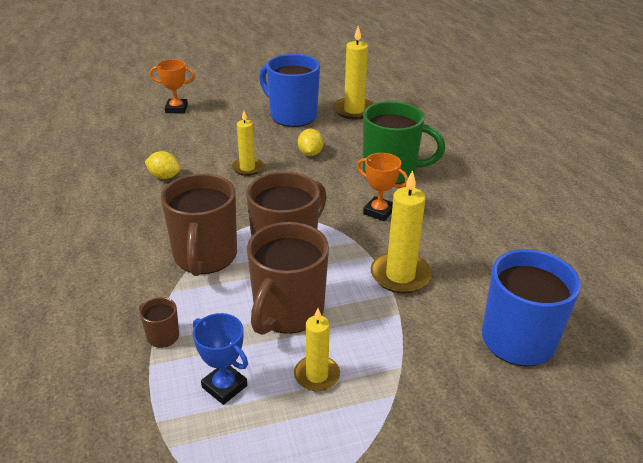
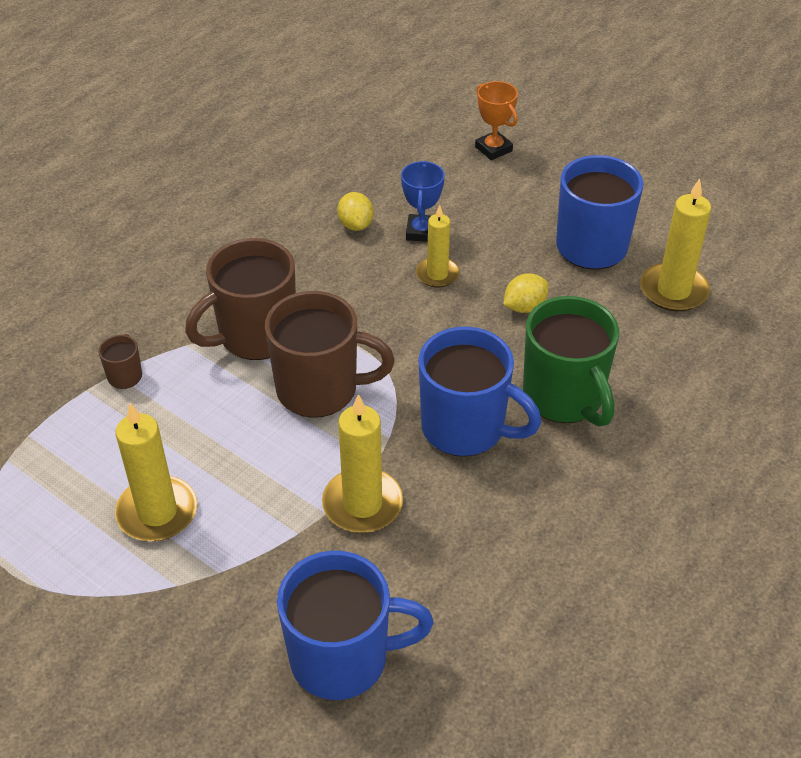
camera: 55 degrees right, 10 degrees up
blue trophy [193,313,248,405] -> blue trophy moved to [401,161,445,242]
brown mug [247,222,329,335] -> none
yellow candle [294,308,340,392] -> yellow candle [115,403,197,541], size x1.56
orange trophy [357,153,408,221] -> blue mug [418,327,541,457]

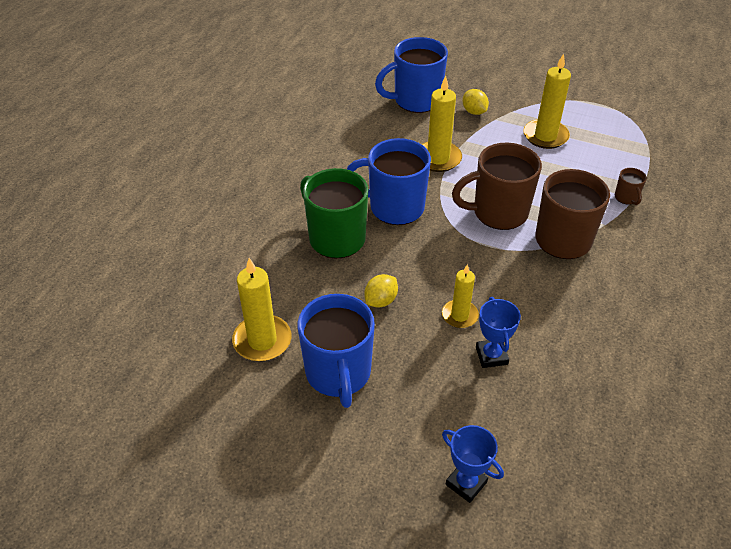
camera: 165 degrees right, 0 degrees up
yellow lemon [337,192,374,231] -> yellow lemon moved to [462,89,489,115]
orange trophy [475,81,518,160] -> blue trophy [442,425,504,503]

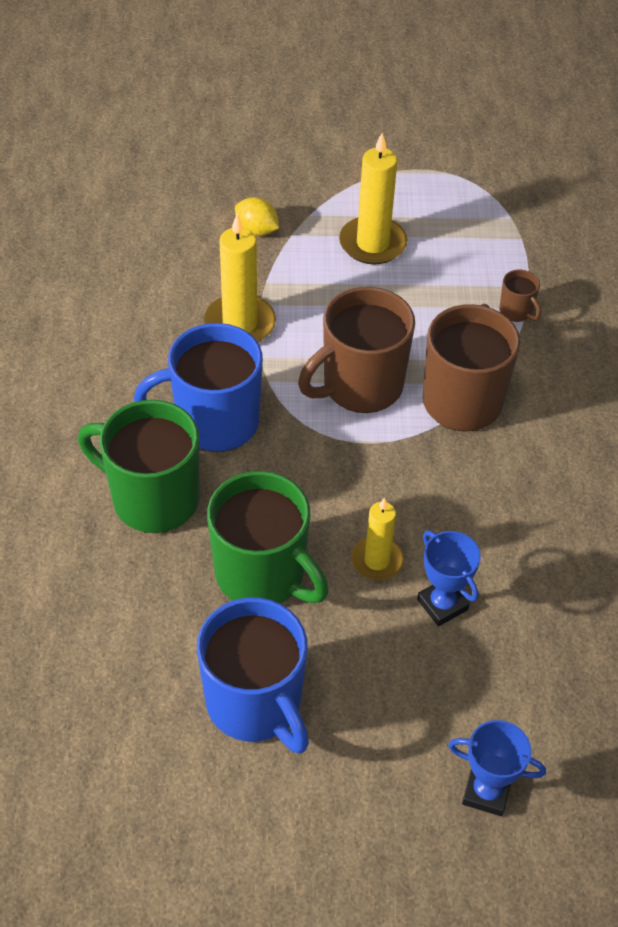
camera: 25 degrees left, 5 degrees up
yellow candle [232,258,292,361] -> none
yellow lemon [364,274,398,307] -> green mug [207,471,329,603]
blue mug [375,37,448,113] -> none

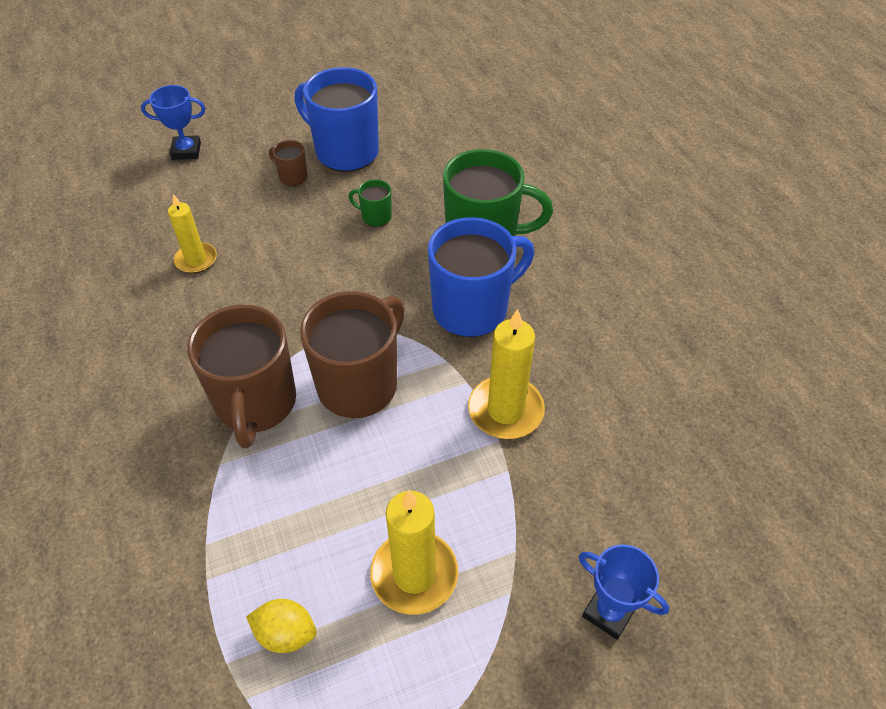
camera: 160 degrees right, 0 degrees up
green mug [207,471,329,603] -> green mug [348,179,392,227], size x0.44
yellow lemon [235,197,279,236] -> yellow lemon moved to [246,599,317,653]
yellow candle [351,498,404,580] -> yellow candle moved to [168,194,217,273]
blue trophy [417,531,481,626] -> blue trophy moved to [579,544,669,640]
brown mug [499,270,541,322] -> brown mug moved to [269,140,307,186]

